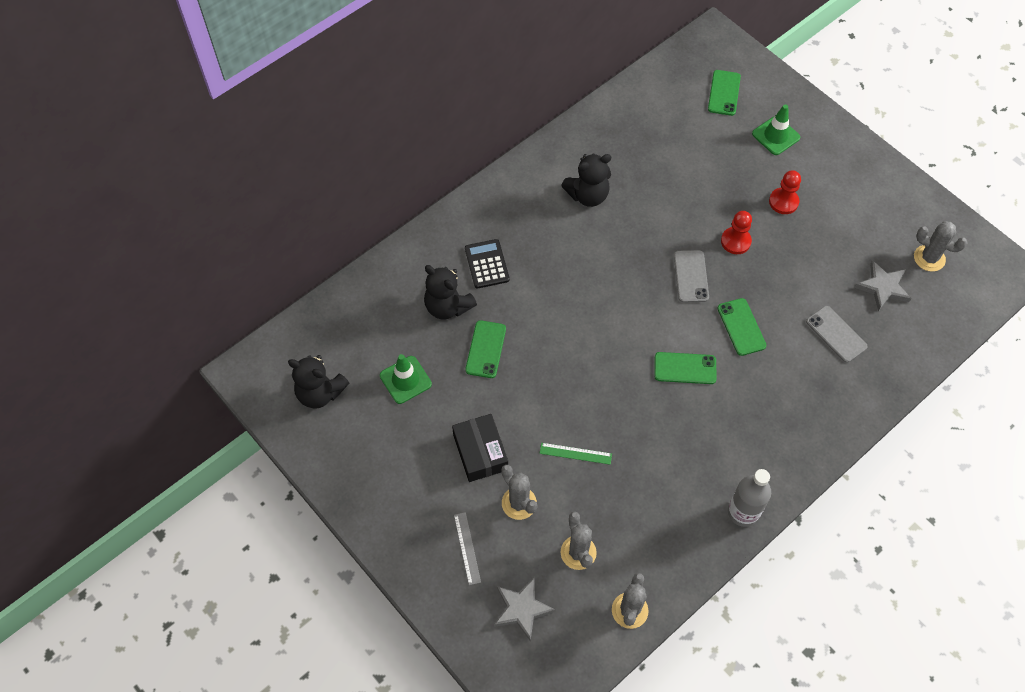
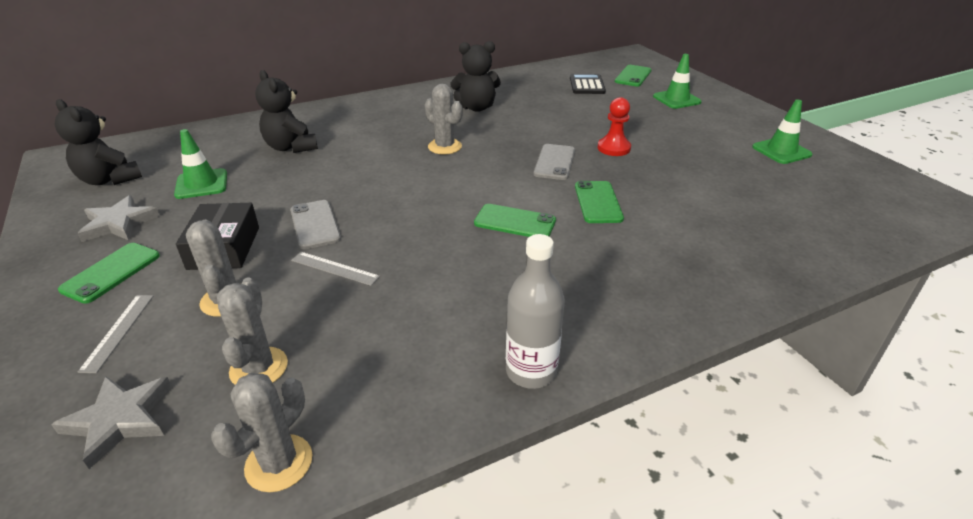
camera: 15 degrees right, 25 degrees down
black calculator [465,239,510,289] -> black calculator moved to [570,74,606,94]
green phone [465,320,506,378] -> green phone moved to [58,243,160,304]
green ruler [540,443,612,465] -> grey ruler [291,252,380,286]
red pawn [769,170,801,214] -> none
grey phone [806,306,868,363] -> grey phone moved to [290,200,341,249]
grey star [854,260,912,311] -> grey star moved to [77,195,160,242]
grey cactus [914,221,968,272] -> grey cactus moved to [424,84,463,155]
none -> green traffic cone [752,99,813,164]

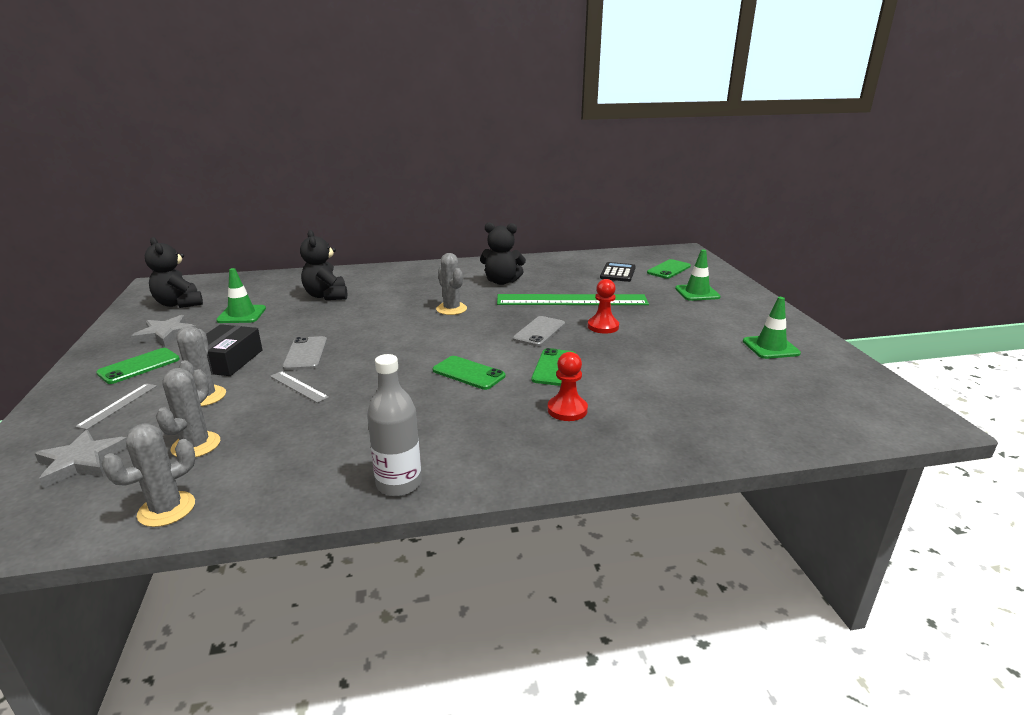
camera: 15 degrees right, 10 degrees down
none -> green ruler [497,294,649,305]
none -> red pawn [547,352,588,421]

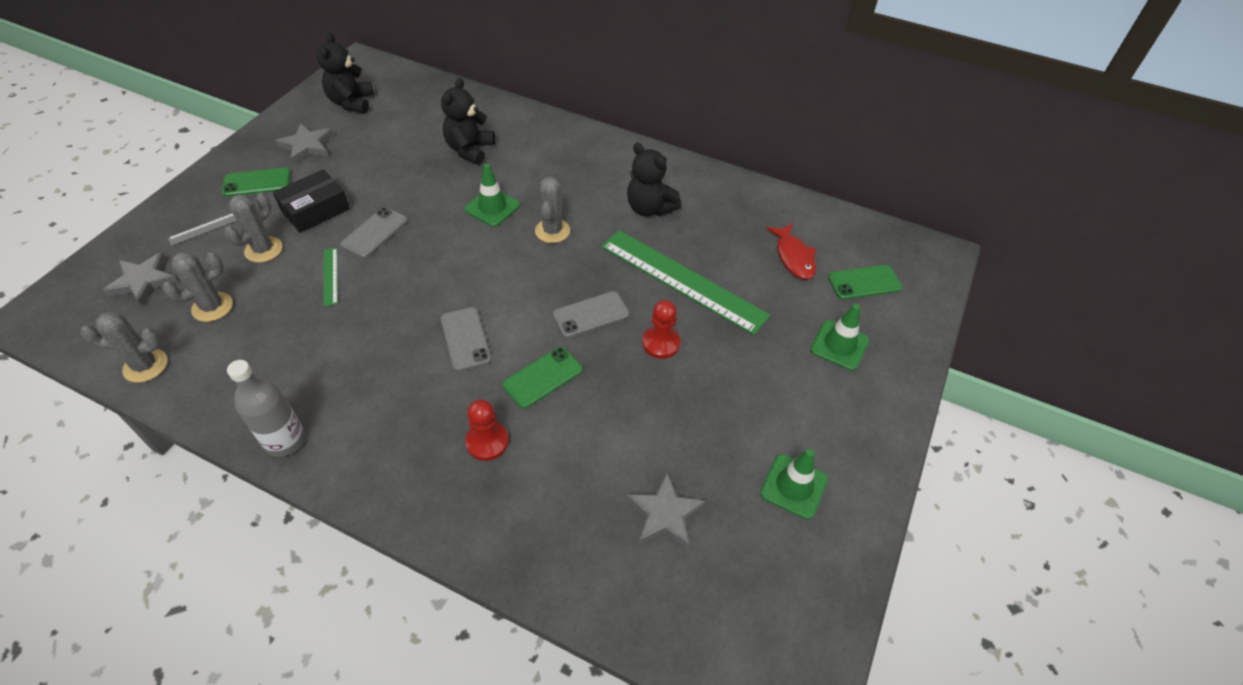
camera: 35 degrees right, 25 degrees up
green traffic cone [216,268,266,323] -> green traffic cone moved to [464,164,520,227]
grey ruler [270,371,329,403] -> green ruler [324,248,338,306]
green phone [433,356,505,390] -> grey phone [441,307,491,371]
black calculator [600,262,636,282] -> red fish [766,223,816,280]
none -> grey star [626,472,706,549]

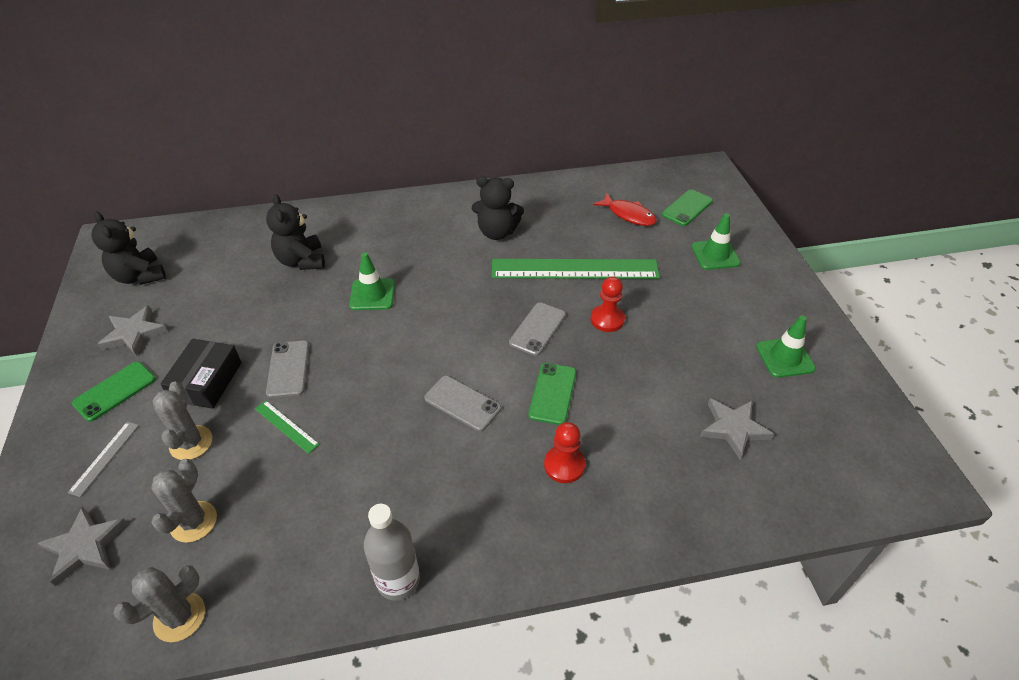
camera: 35 degrees left, 5 degrees down
grey cactus [535,176,570,243] -> none

